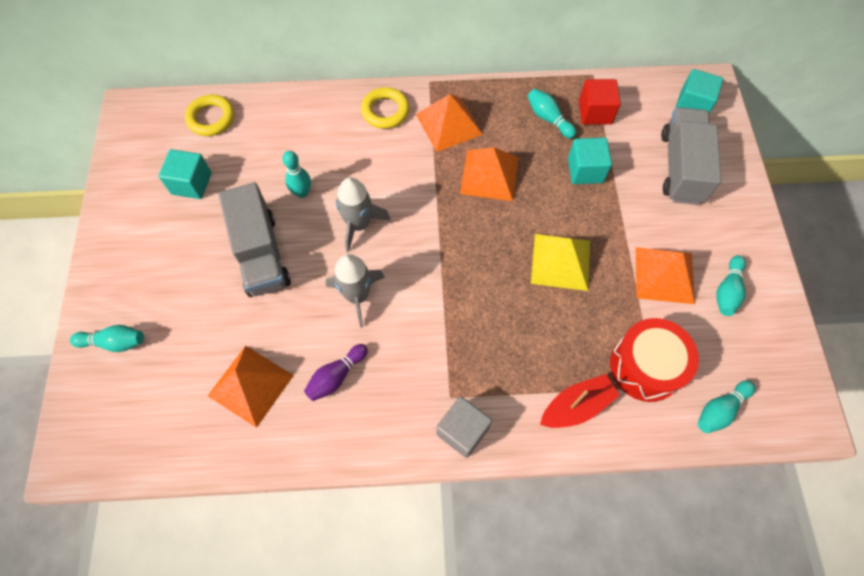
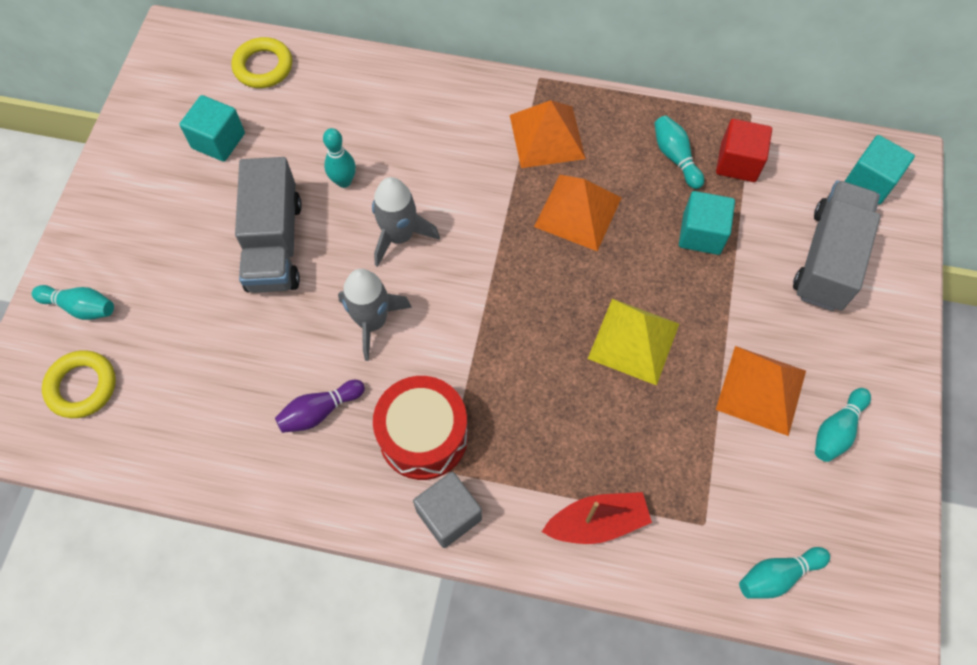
camera: 15 degrees right, 0 degrees up
orange pyramid [208,346,294,428] -> none
yellow ring [361,87,410,129] -> yellow ring moved to [42,350,116,418]
red drum [610,318,699,402] -> red drum moved to [373,376,468,480]

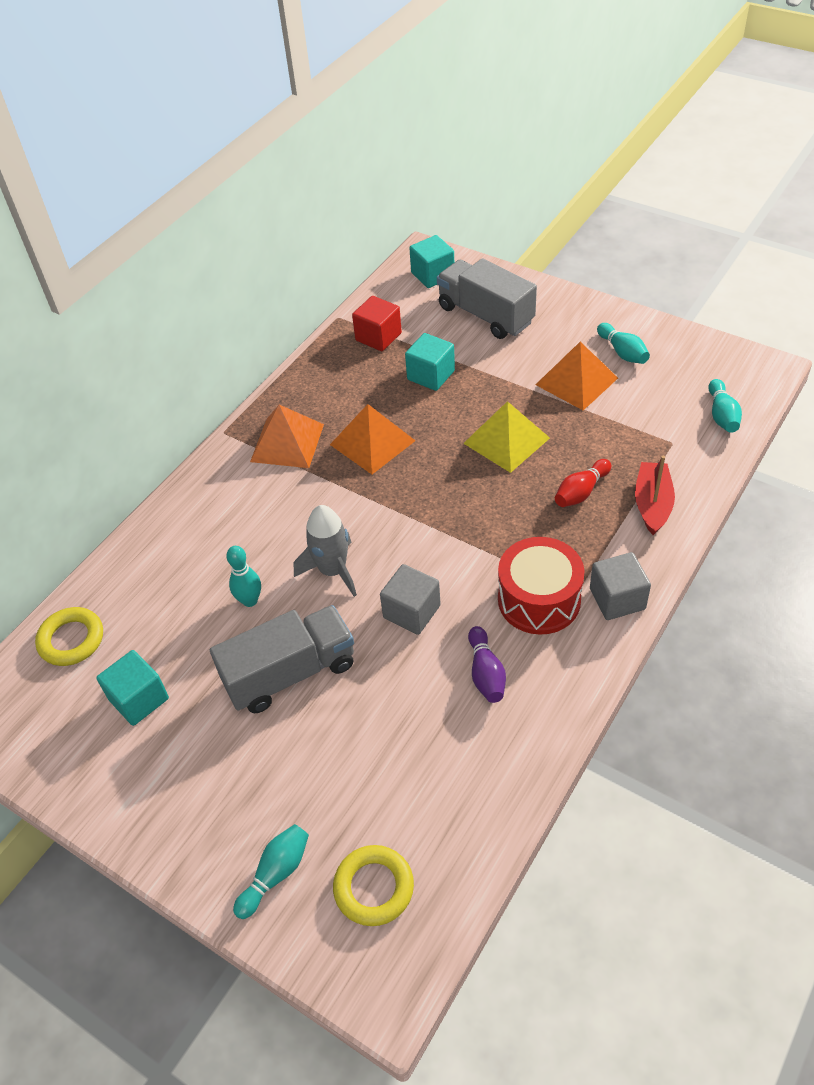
camera: 65 degrees left, 15 degrees down
grey truck [235,157,302,293] -> grey truck turned 45 degrees counterclockwise [210,605,354,713]
grey rocket [338,269,412,361] -> grey cube [380,564,441,635]
turquoise bowling pin [654,115,704,189] -> none
none -> red bowling pin [555,459,611,507]

